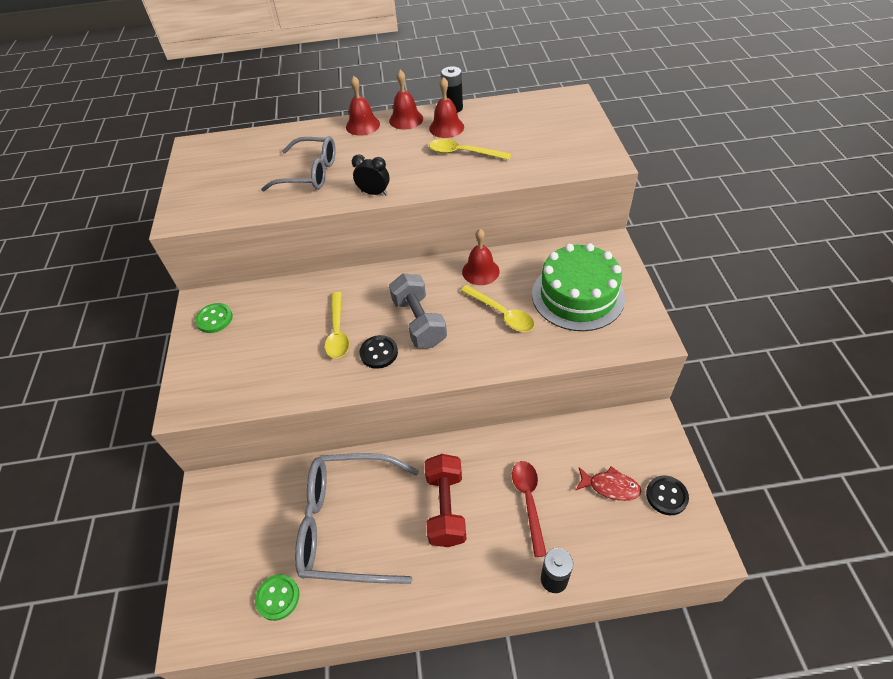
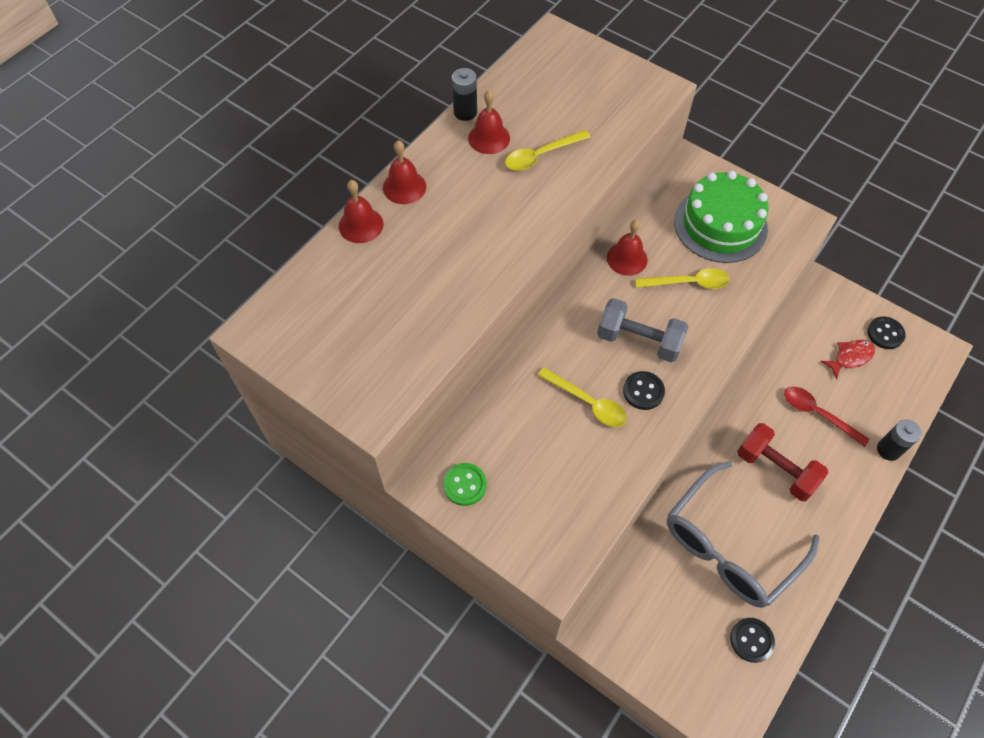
camera: 50 degrees left, 10 degrees up
green button [255,574,299,621] -> black button [730,618,775,663]
grey glasses [261,136,336,192] -> none
black clock [352,154,390,195] -> none
red bell [389,70,423,129] -> red bell moved to [339,180,383,243]

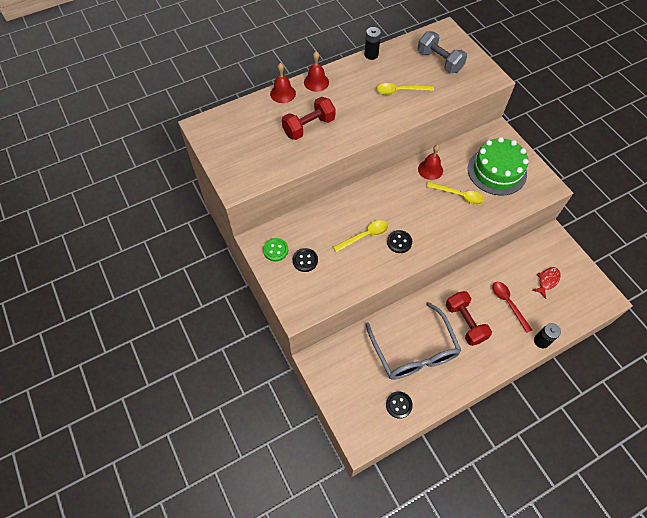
camera: 25 degrees right, 0 degrees up
red bell [468,90,510,154] -> none
yellow spoon [538,367,627,427] -> yellow spoon turned 90 degrees counterclockwise [333,220,388,252]
grey dumbbell [597,298,689,363] -> grey dumbbell moved to [418,31,467,73]
grey glasses [667,461,820,608] -> grey glasses turned 90 degrees counterclockwise [365,302,461,380]
red fish [820,340,875,380] -> red fish turned 45 degrees counterclockwise [533,267,561,299]
black button [867,316,906,349] -> black button moved to [293,248,318,272]
none -> red dumbbell [282,96,336,140]

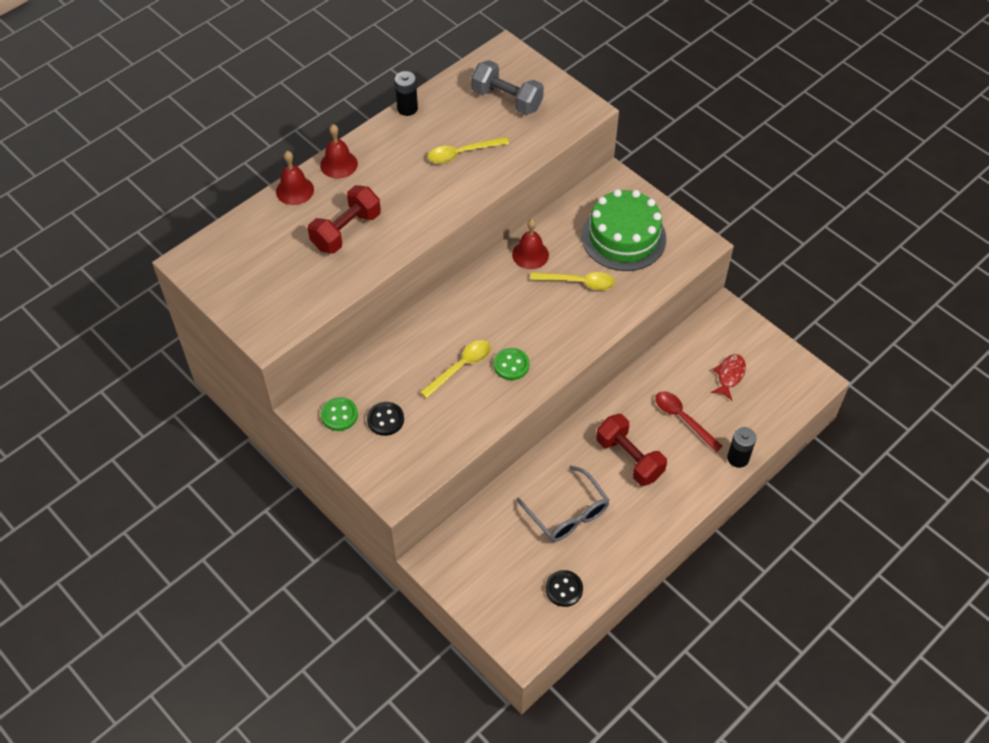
camera: 15 degrees left, 5 degrees down
grey glasses [365,302,461,380] -> grey glasses [516,466,610,542], size x0.67
black button [387,230,412,253] -> green button [494,348,529,380]

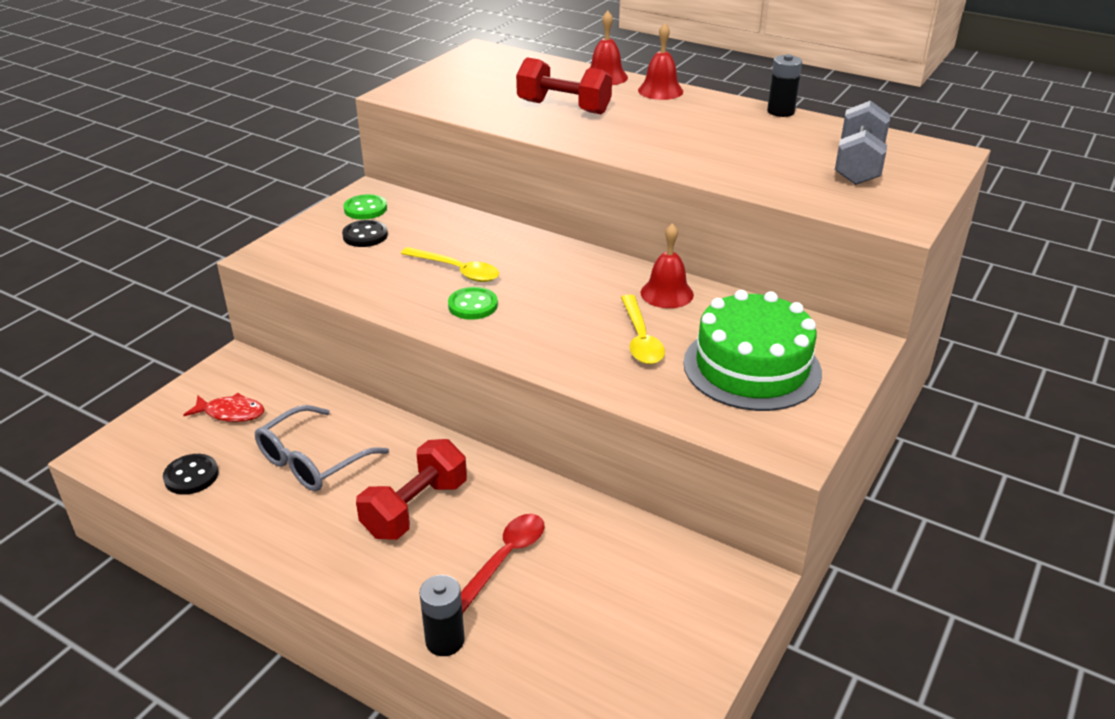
camera: 75 degrees right, 20 degrees down
yellow spoon [428,137,509,164] -> none
red fish [711,354,746,400] -> red fish moved to [183,393,265,422]

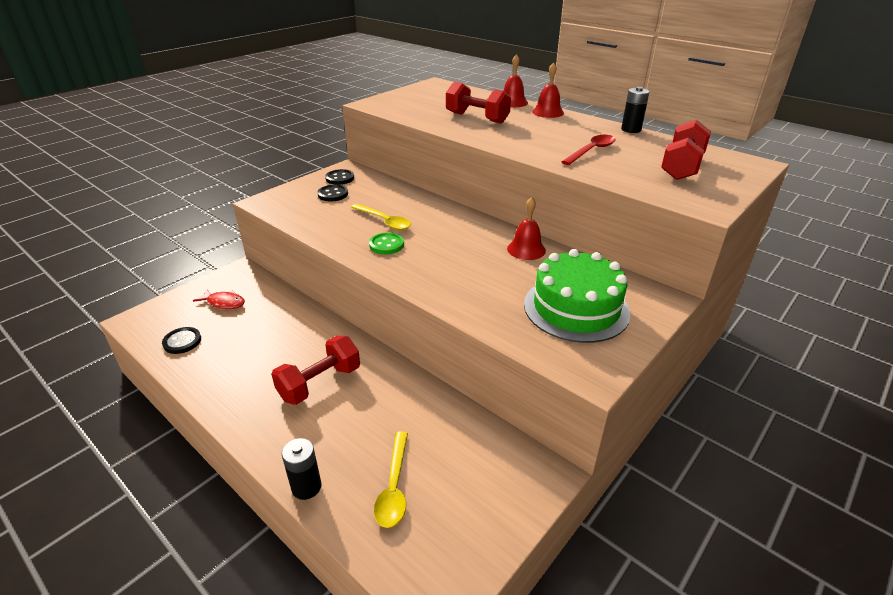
camera: 10 degrees right, 0 degrees up
grey glasses [255,405,389,491] -> none
green button [343,194,387,220] -> black button [325,169,354,185]
red spoon [461,514,544,613] -> red spoon moved to [561,135,616,165]
yellow spoon [621,295,665,364] -> yellow spoon moved to [374,431,408,528]
grey dumbbell [835,101,891,185] -> red dumbbell [661,120,711,180]

